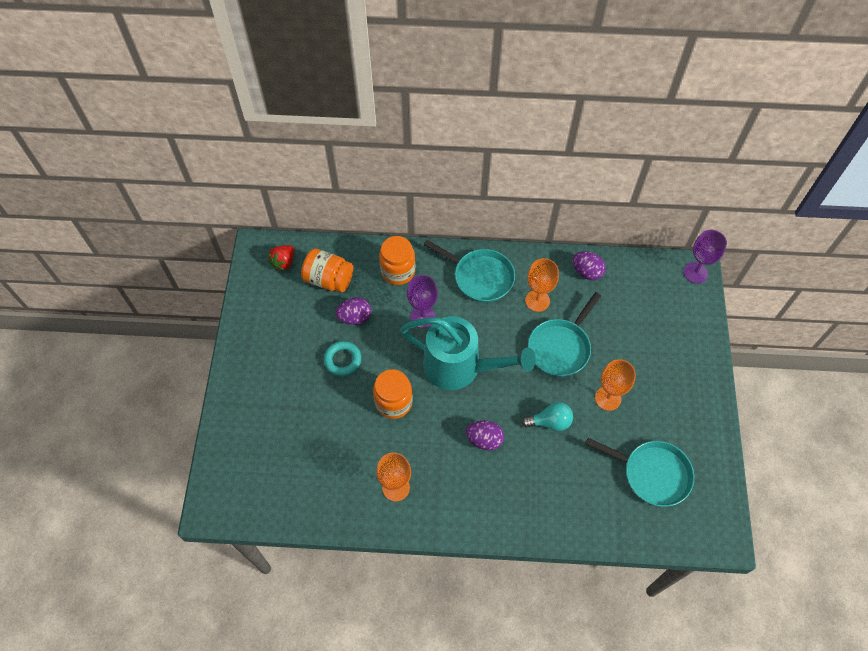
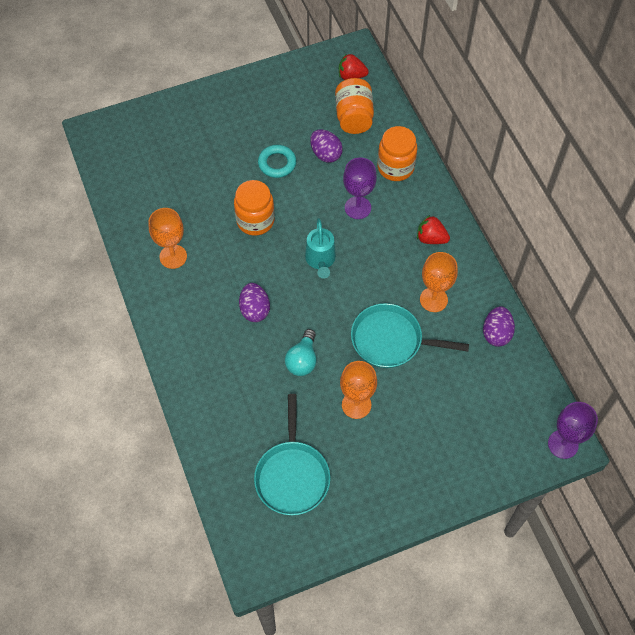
camera: 65 degrees right, 0 degrees up
turquoise watering can [400,316,536,390] -> turquoise watering can [305,218,336,279], size x0.51
turquoise pan [424,240,515,302] -> red strawberry [417,215,450,244]
turquoise light bulb [522,402,573,431] -> turquoise light bulb turned 45 degrees clockwise [285,329,316,376]

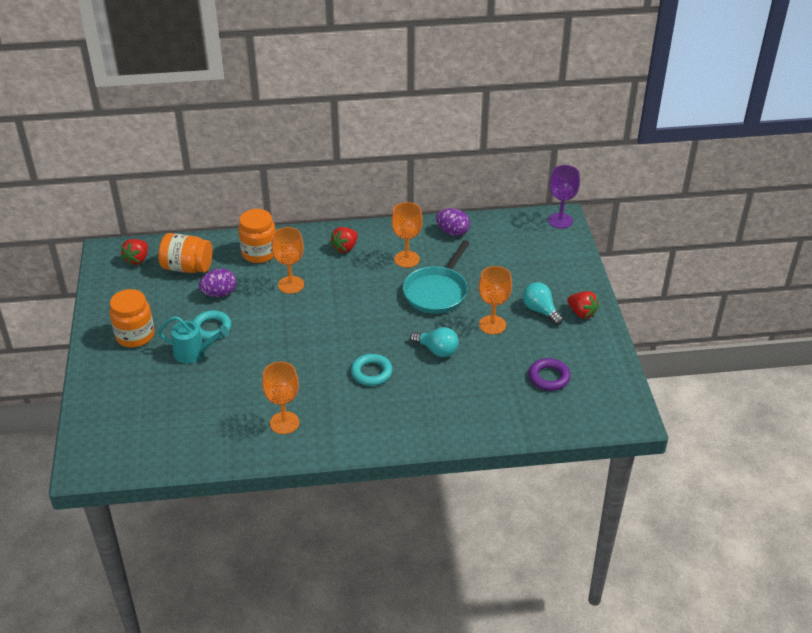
camera: 75 degrees left, 20 degrees down
orange jar [234,180,275,236] -> orange jar moved to [110,289,154,348]
purple egg [239,283,270,322] -> turquoise ring [351,354,393,386]
turquoise pan [254,394,331,515] -> purple ring [529,358,571,391]
turquoise watering can [305,218,336,279] -> turquoise watering can moved to [158,316,229,364]
purple goblet [343,158,377,219] -> orange goblet [271,227,304,294]
none -> turquoise light bulb [523,282,563,325]
none -> red strawberry [567,291,599,319]

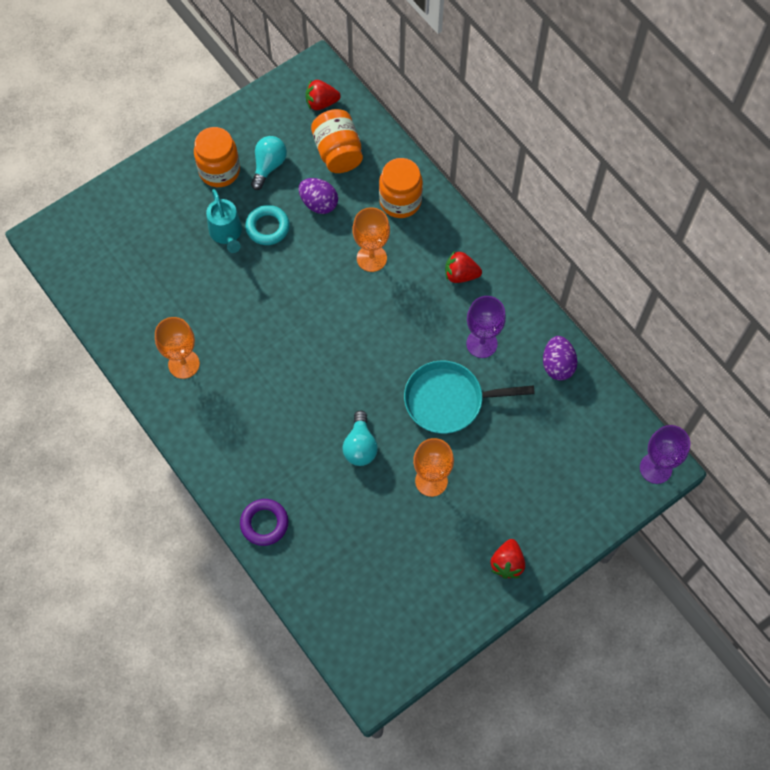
camera: 60 degrees right, 25 degrees up
turquoise ring [351,354,393,386] -> none
orange goblet [392,202,423,268] -> purple goblet [466,296,506,358]
turquoise light bulb [523,282,563,325] -> turquoise light bulb moved to [251,136,287,190]
purple ring [529,358,571,391] -> purple ring moved to [240,499,289,546]

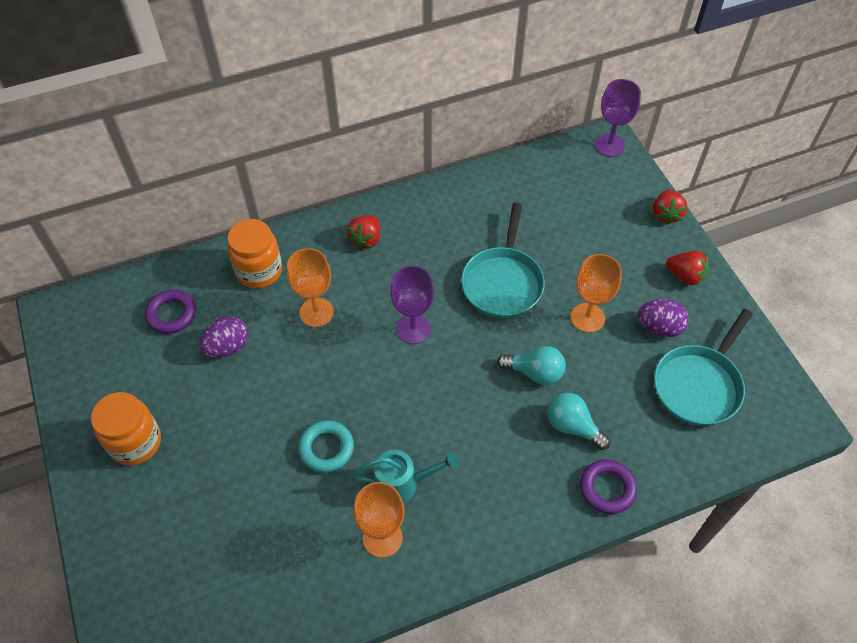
camera: 75 degrees left, 10 degrees down
turquoise watering can [206,189,242,253] -> turquoise watering can moved to [353,450,458,503]
turquoise ring [245,205,290,245] -> turquoise ring moved to [298,420,354,473]
turquoise light bulb [251,136,287,190] -> turquoise light bulb moved to [548,393,610,450]
red strawberry [305,80,341,111] -> red strawberry moved to [653,190,687,225]
orange jar [311,109,363,173] -> purple ring [145,290,196,334]
purple goblet [466,296,506,358] -> purple goblet moved to [390,266,434,344]
purple egg [543,336,577,381] -> purple egg moved to [638,299,689,337]
none -> turquoise pan [654,309,753,426]

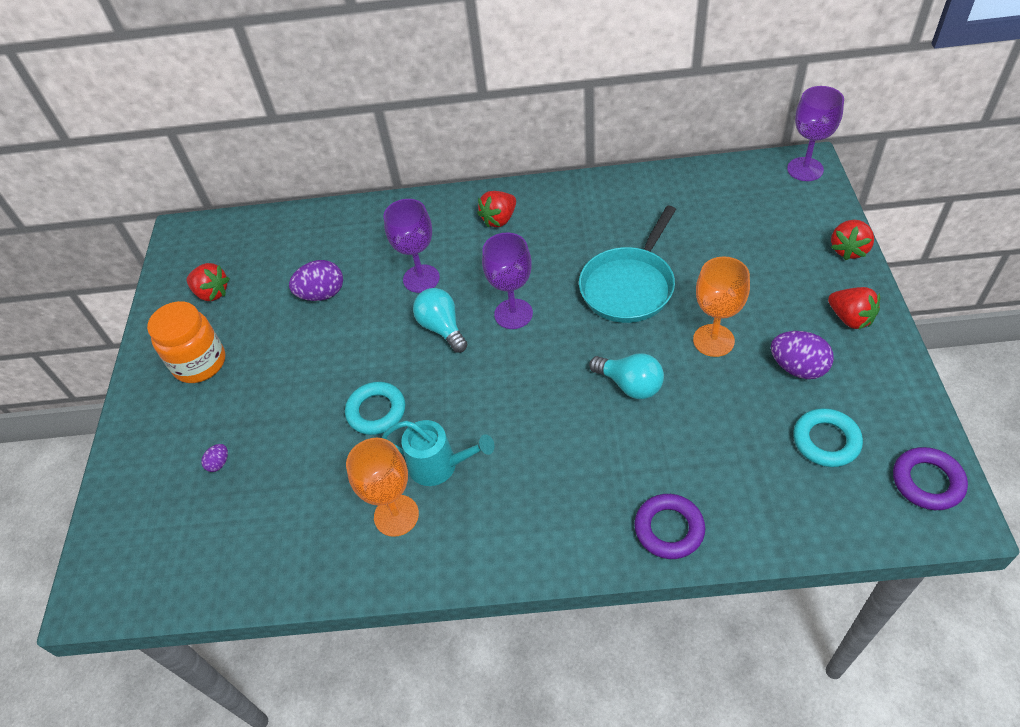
camera: 25 degrees right, 5 degrees down
purple ring [145,290,196,334] -> purple ring moved to [893,447,968,510]
orange jar [227,219,282,289] -> none
orange goblet [287,248,334,327] -> purple goblet [384,199,440,293]
turquoise light bulb [548,393,610,450] -> turquoise light bulb moved to [413,288,468,353]
turquoise pan [654,309,753,426] -> turquoise ring [793,408,863,467]
none -> red strawberry [187,263,230,301]
none -> purple egg [201,444,228,472]

